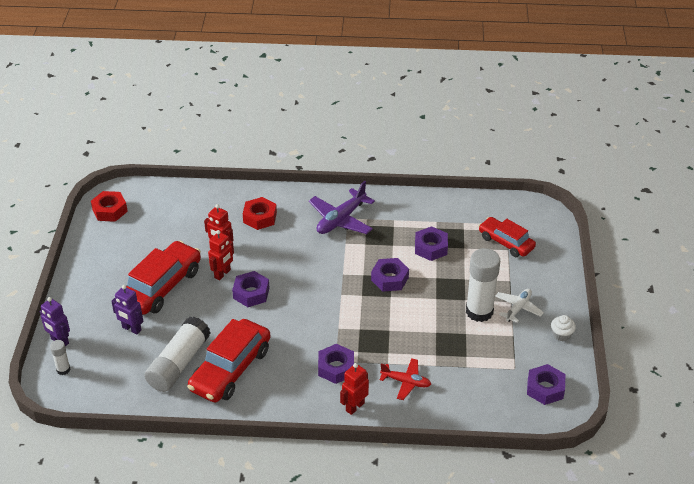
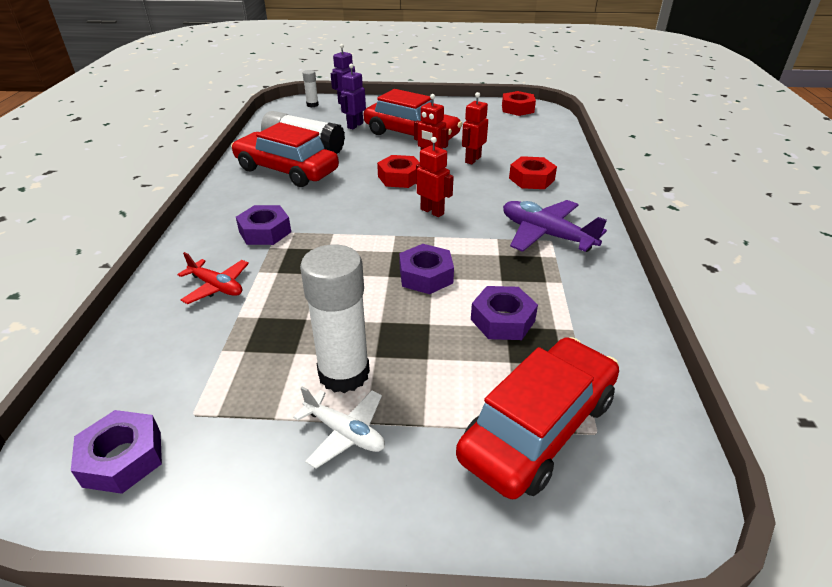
camera: 90 degrees right, 5 degrees down
purple nut [232,271,269,307] -> red nut [377,155,420,188]
red robot [340,363,369,415] -> red robot moved to [416,137,454,217]
red plane [380,358,431,400] -> red plane turned 75 degrees counterclockwise [177,252,249,304]
red car [479,217,536,257] -> red car [456,337,619,499], size x1.57
white cupcake [551,315,576,341] -> none

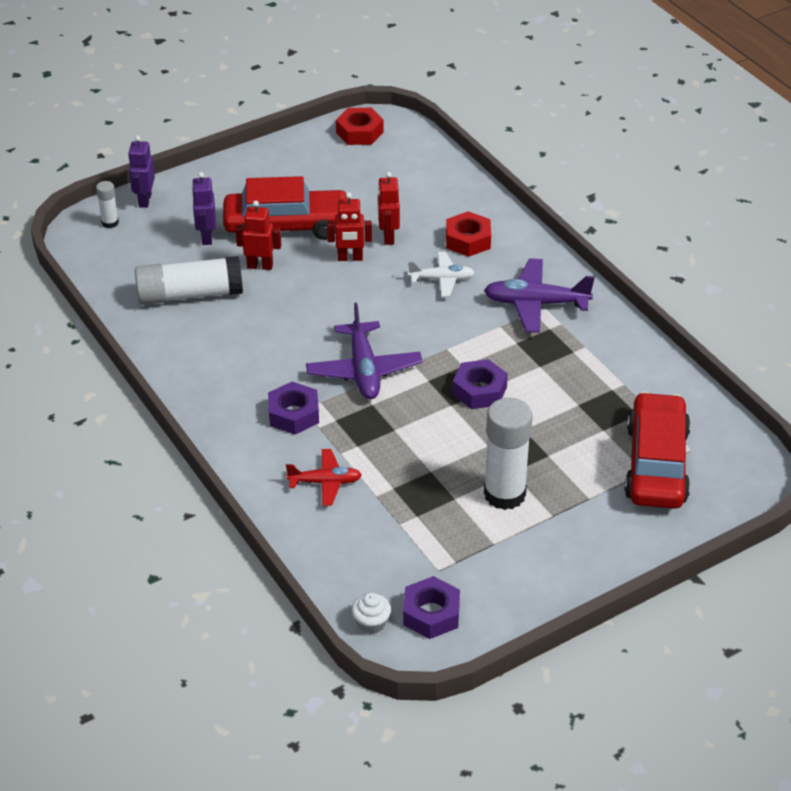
camera: 35 degrees left, 5 degrees up
red car [231,122,339,187] -> none
white plane [293,386,385,469] -> white plane moved to [408,252,475,297]
red nut [377,155,420,188] -> none
red robot [416,137,454,217] -> red robot moved to [236,201,281,270]
purple nut [471,286,538,340] -> none
none -> purple plane [306,303,423,399]
none -> white cupcake [352,593,391,634]

